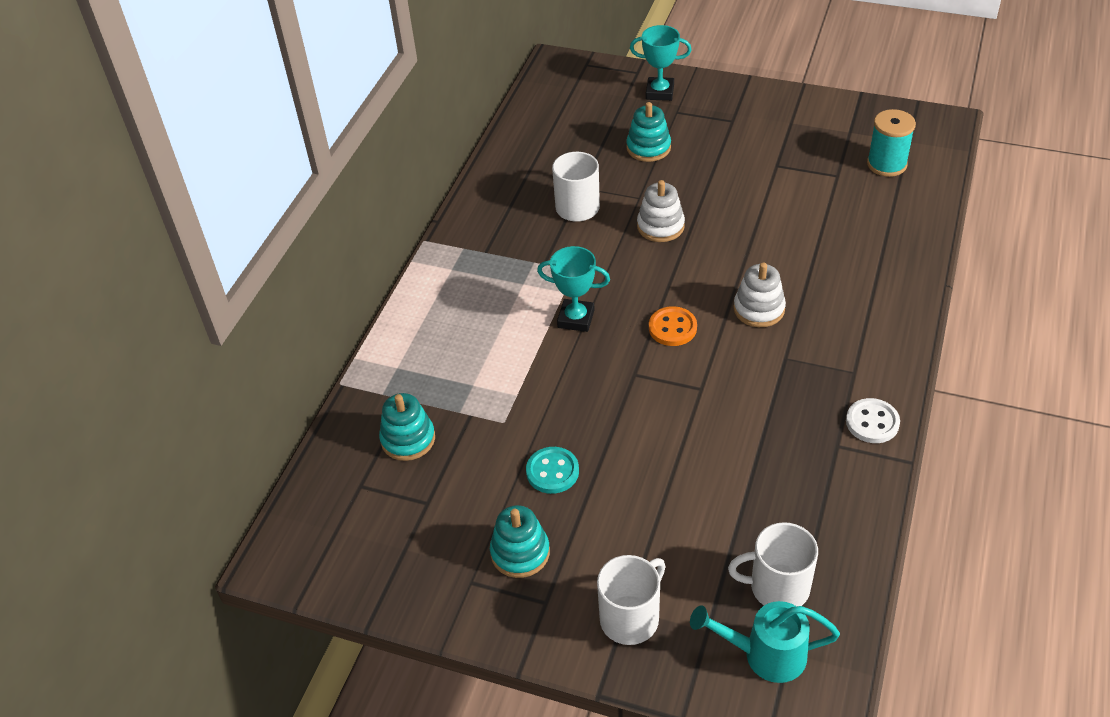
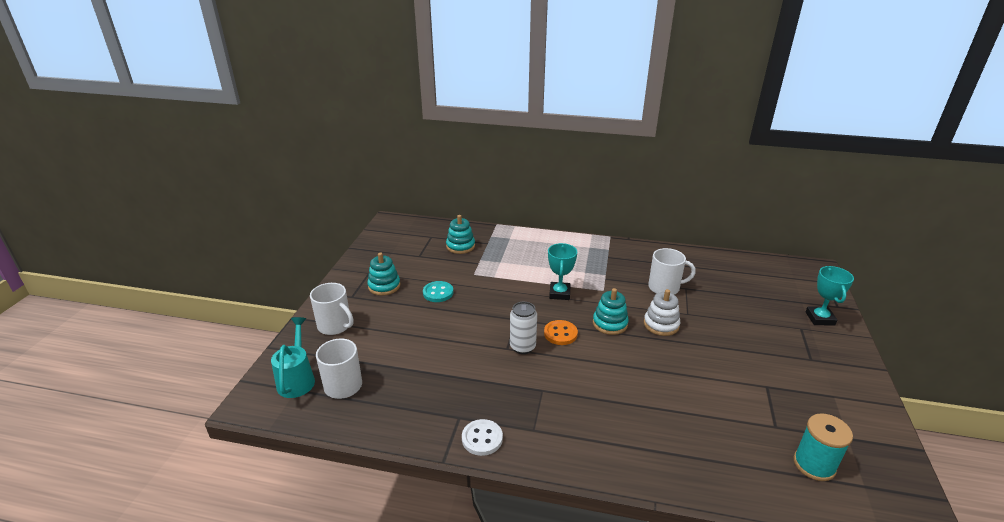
camera: 80 degrees right, 15 degrees down
turquoise stacking toy [626,102,671,162] -> turquoise stacking toy moved to [593,288,629,335]
white stacking toy [733,263,786,327] -> none
none -> white can [510,302,537,354]

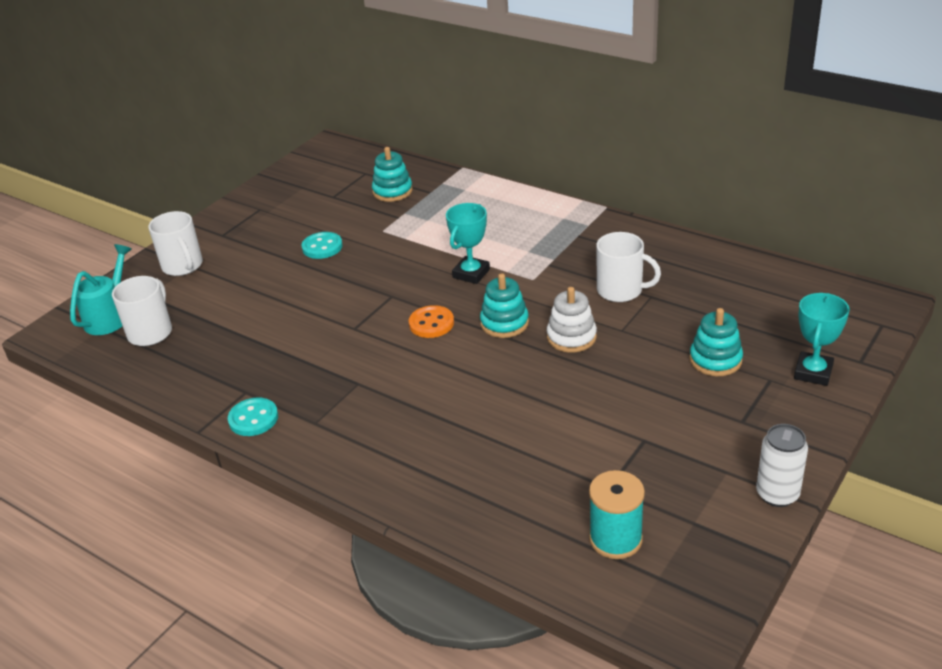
camera: 25 degrees right, 5 degrees up
turquoise stacking toy [367,253,400,296] -> turquoise stacking toy moved to [689,308,743,376]
white button [462,419,503,456] -> turquoise button [228,398,278,436]
white can [510,302,537,354] -> white can moved to [756,424,808,507]

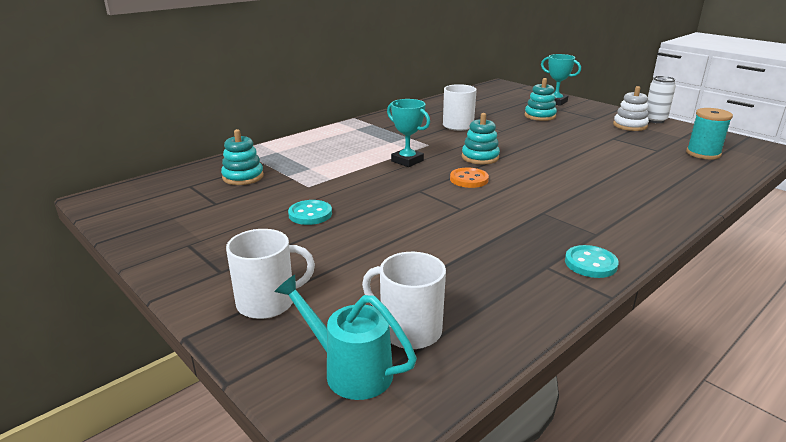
camera: 80 degrees left, 10 degrees down
white stacking toy [547,287,597,353] -> white stacking toy moved to [613,86,649,131]

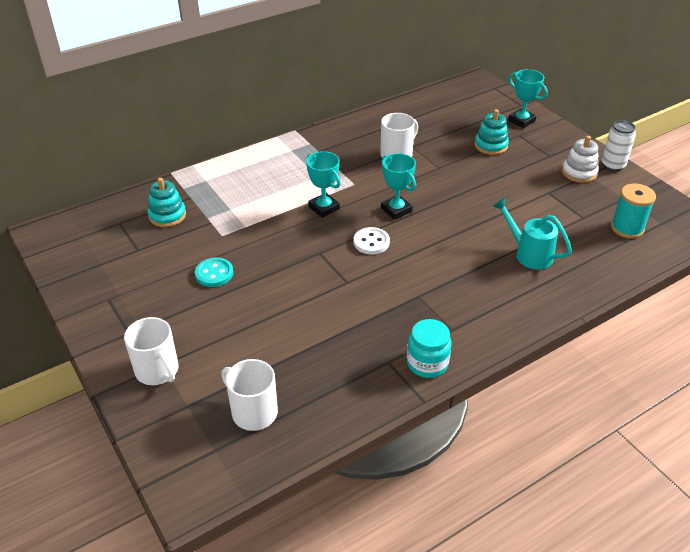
camera: 10 degrees right, 15 degrees up
white mug [226,229,315,319] -> white mug turned 60 degrees clockwise [124,317,179,385]
turquoise watering can [274,275,417,400] -> turquoise watering can moved to [493,198,572,269]
orange button [450,168,489,188] -> white button [354,227,390,255]
turquoise stacking toy [462,113,500,164] -> turquoise trophy [381,153,416,220]
turquoise button [565,245,619,278] -> turquoise jar [407,319,452,378]

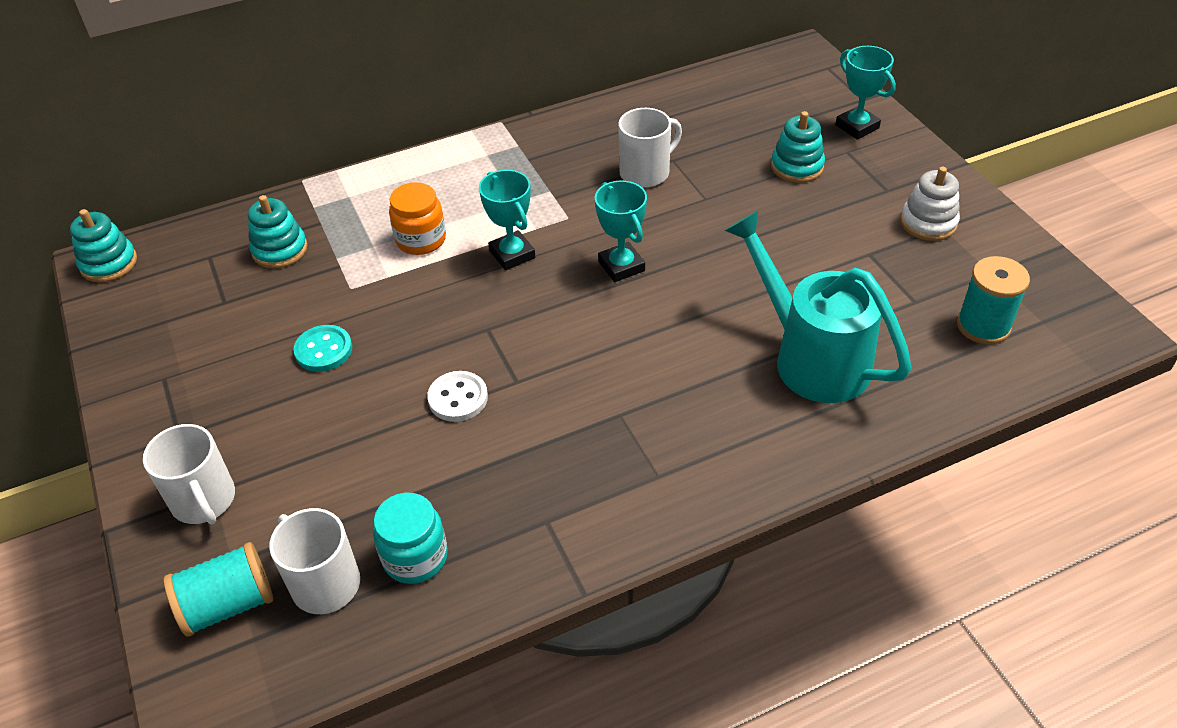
camera: 10 degrees right, 5 degrees up
white button [354,227,390,255] -> white button moved to [427,371,488,422]
turquoise jar [407,319,452,378] -> turquoise jar moved to [373,493,448,584]
turquoise watering can [493,198,572,269] -> turquoise watering can [725,211,912,403], size x1.60
white can [602,120,636,171] -> none
none -> turquoise stacking toy [70,209,137,282]
none -> turquoise spool [164,542,273,637]
none -> orange jar [389,182,446,255]

